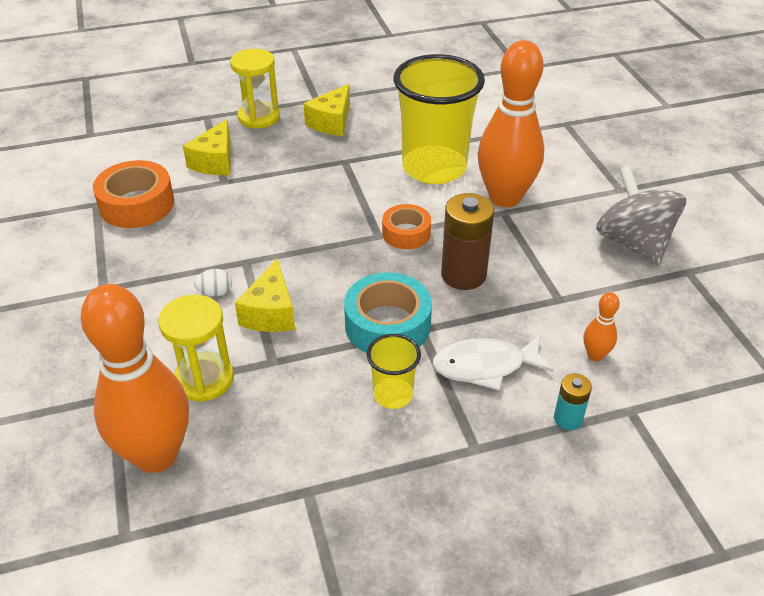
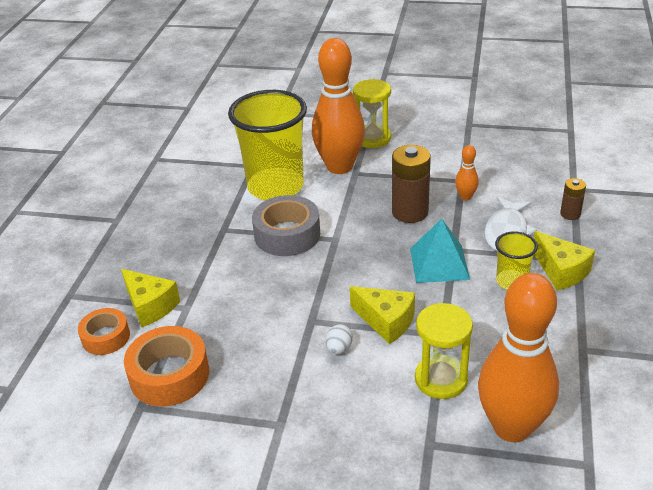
camera: 60 degrees left, 5 degrees down
yellow hourglass [230,49,280,129] -> yellow hourglass moved to [353,79,391,148]
yellow cheese [303,84,350,136] -> yellow cheese moved to [534,231,595,290]
turquoise tape [344,272,432,353] -> turquoise pyramid [410,219,470,283]
orange tape [382,204,431,249] -> orange tape moved to [78,308,130,355]
turquoise battery [554,373,592,430] -> brown battery [560,178,586,220]
orange bowling pin [584,292,620,361] -> orange bowling pin moved to [455,145,479,201]
grey spinning top [596,165,686,266] -> none
none -> grey tape [252,195,320,256]

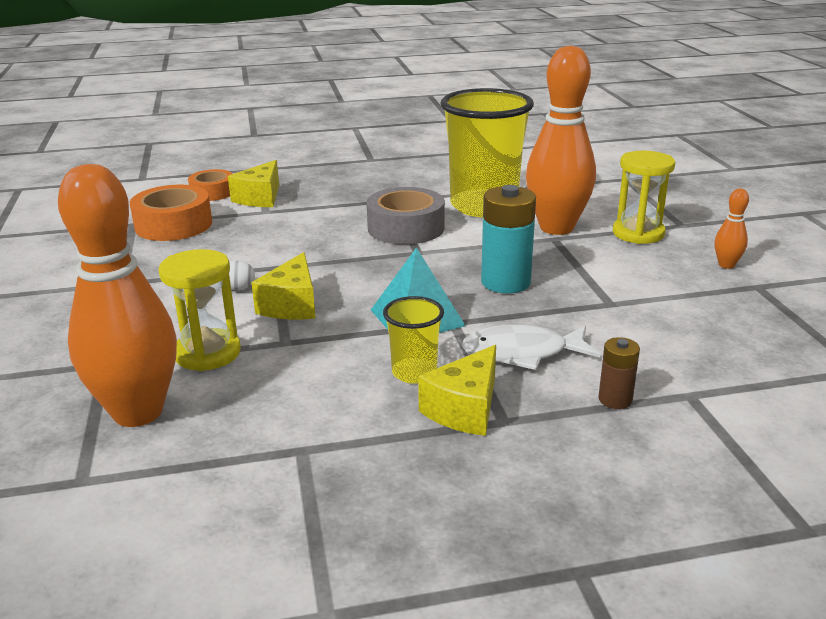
camera: 65 degrees right, 10 degrees down
brown battery [392,145,431,223] -> turquoise battery [481,185,536,293]
orange bowling pin [455,145,479,201] -> orange bowling pin moved to [714,189,749,269]

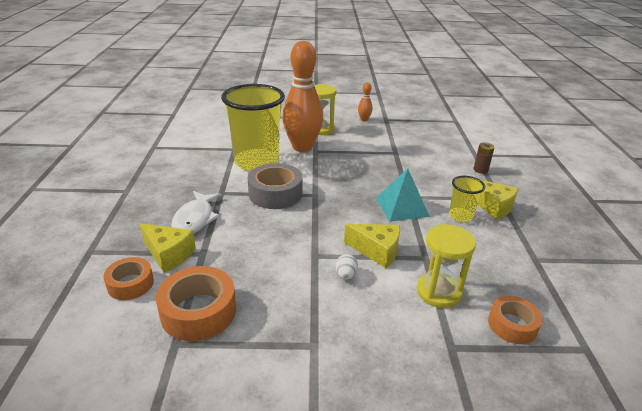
camera: 80 degrees left, 5 degrees up
orange bowling pin [58,164,177,427] -> orange tape [488,296,542,344]
white fish [462,324,600,370] -> white fish moved to [171,191,221,233]
turquoise battery [481,185,536,293] -> none

